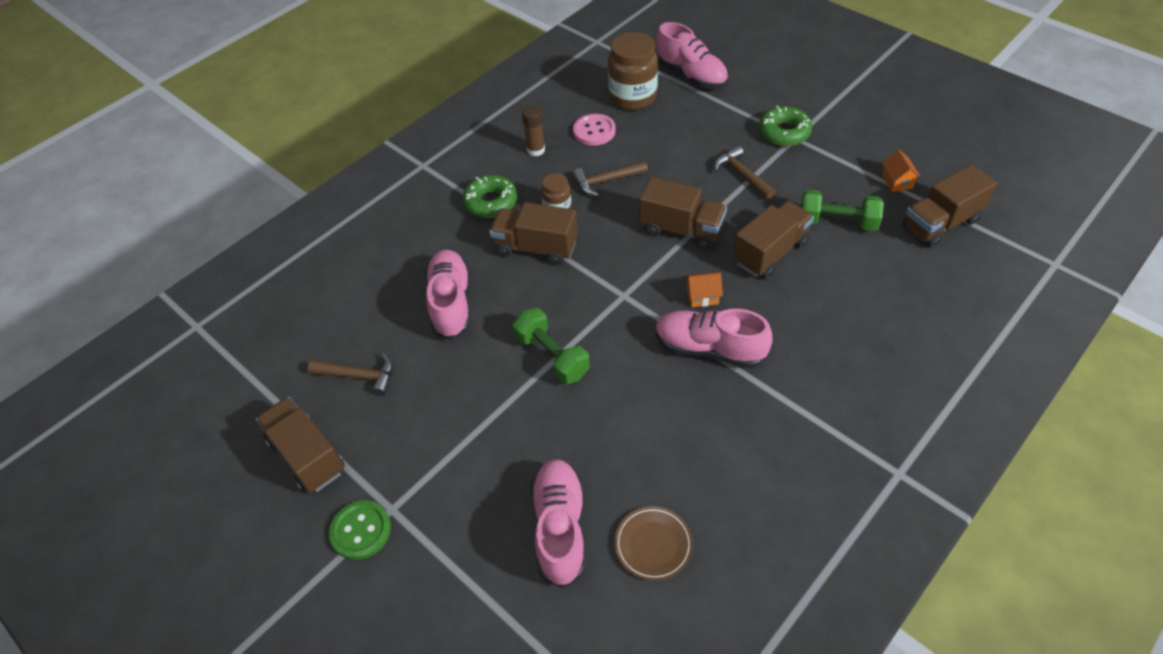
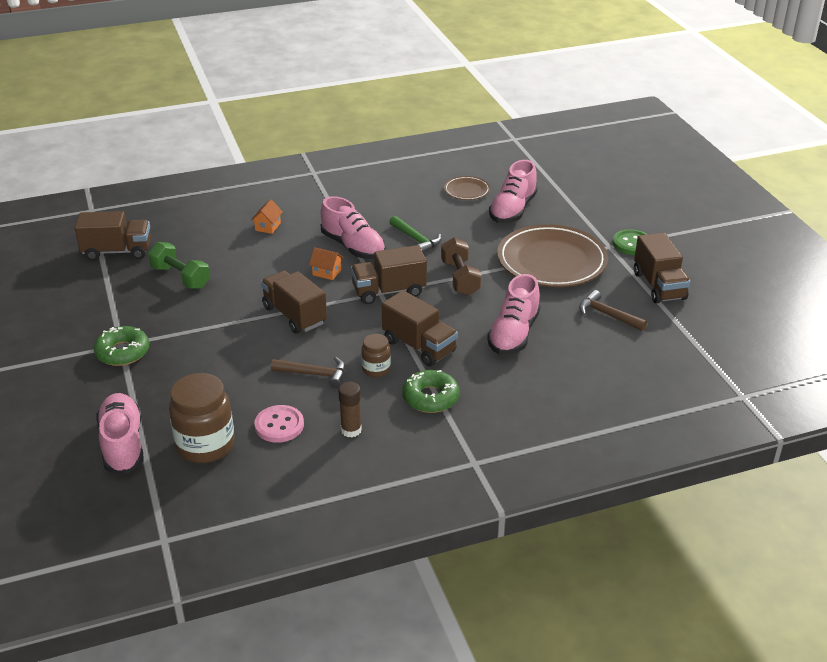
camera: 155 degrees left, 15 degrees down
green dumbbell [513,308,590,384] -> brown dumbbell [441,237,481,296]
brown hammer [714,146,776,200] -> none
brown truck [733,201,814,279] -> brown truck moved to [351,245,427,304]
orange house [882,149,921,192] -> orange house moved to [251,199,283,234]
none -> green hammer [390,216,442,253]
none -> brown plate [497,224,608,287]

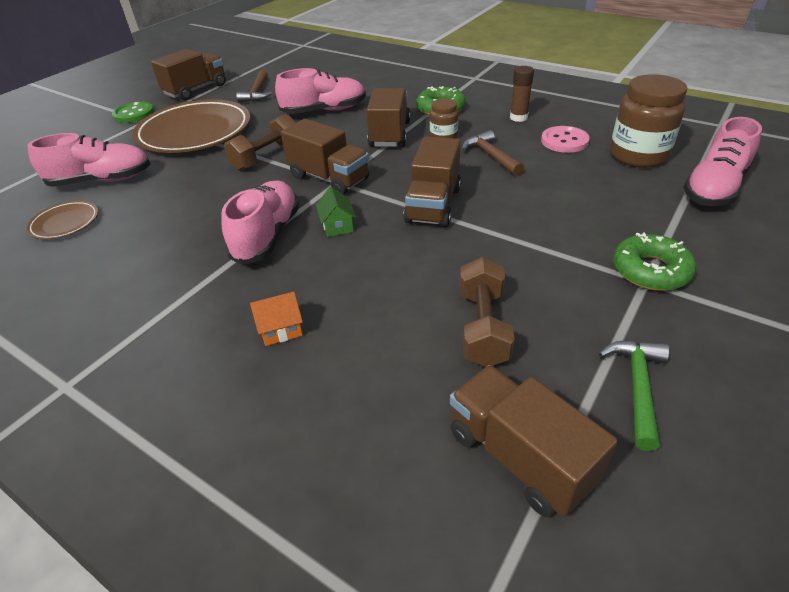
camera: 125 degrees left, 5 degrees up
green dumbbell [148,242,210,289] -> brown dumbbell [460,257,515,367]
orange house [309,247,343,280] -> green house [316,187,356,237]
green hammer [390,216,442,253] -> green hammer moved to [598,340,669,451]

